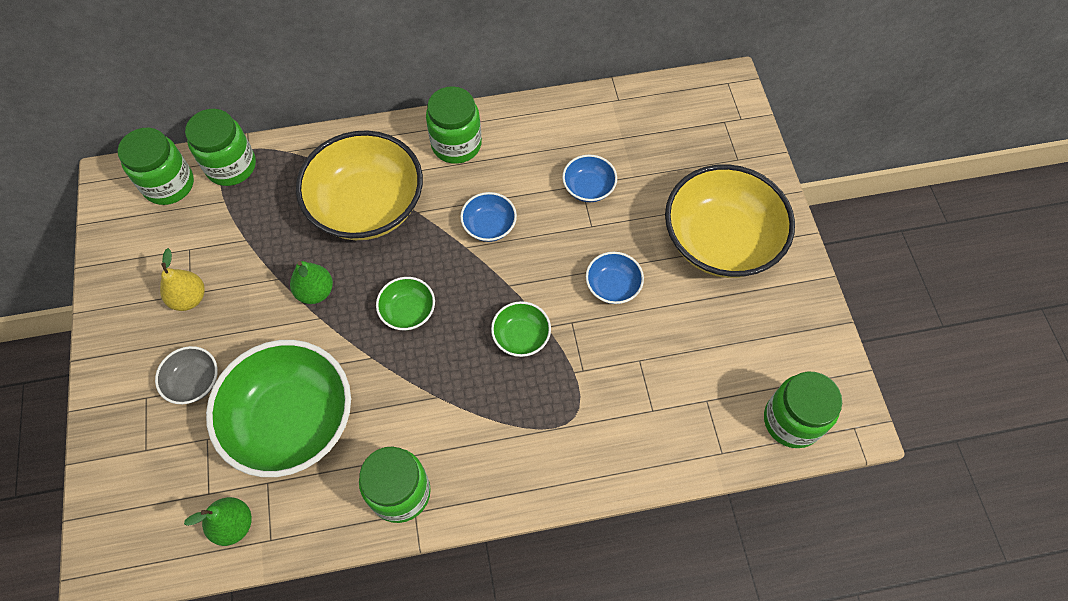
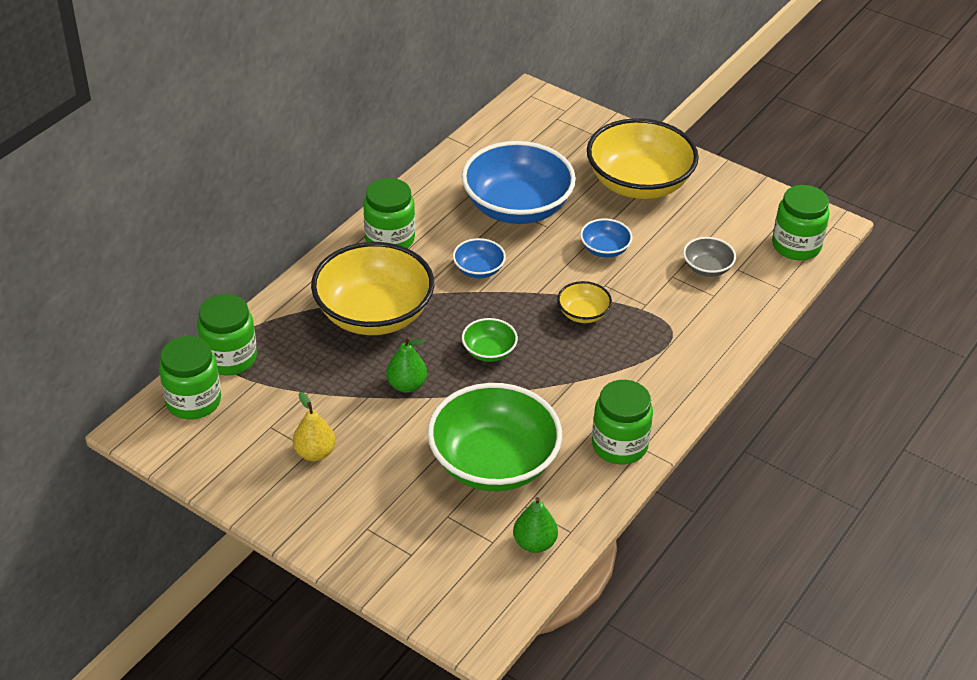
camera: 45 degrees left, 20 degrees down
grey bowl [155,346,218,404] -> grey bowl moved to [683,237,736,277]
green bowl [491,301,551,357] -> yellow bowl [557,281,612,323]
blue bowl [562,154,617,202] -> blue bowl [462,141,576,224], size x2.22

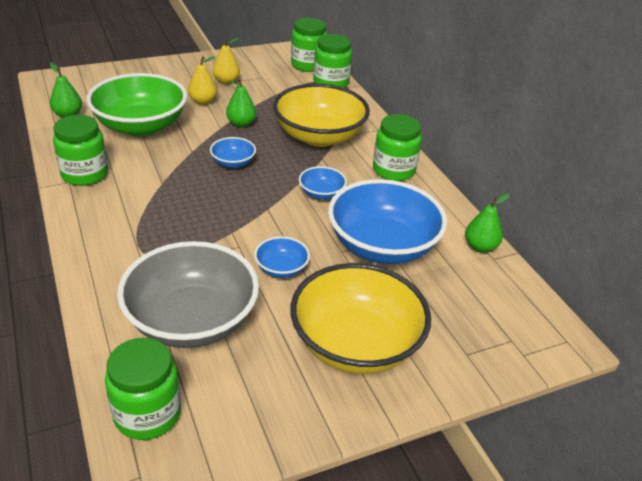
camera: 120 degrees right, 5 degrees down
green bowl [462,318,518,362] -> blue bowl [210,137,256,168]
yellow bowl [557,281,612,323] -> none
grey bowl [683,237,736,277] -> grey bowl [117,241,259,348], size x2.22
none -> yellow pear [188,56,217,105]
none -> green pear [465,193,510,253]

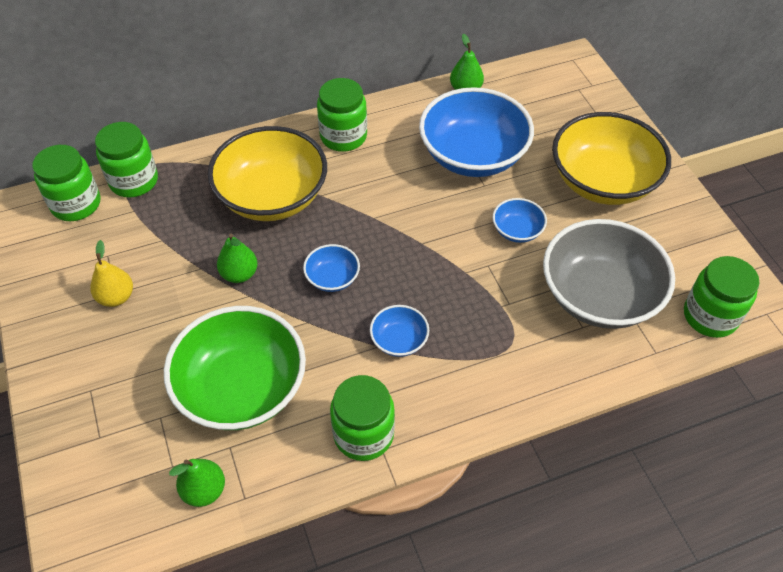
camera: 85 degrees left, 15 degrees up
yellow pear [188,56,217,105] -> none
blue bowl [299,166,347,200] -> blue bowl moved to [370,305,429,357]

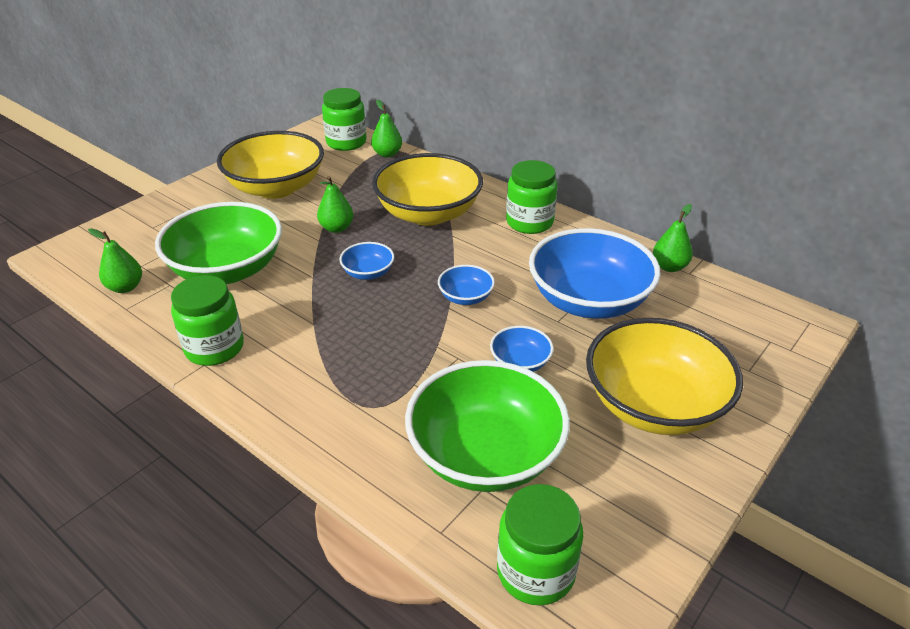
camera: 60 degrees right, 15 degrees down
yellow pear [90,240,133,307] -> yellow bowl [217,131,324,199]
green jar [95,122,158,198] -> green pear [371,100,402,157]
blue bowl [370,305,429,357] -> blue bowl moved to [438,265,495,305]
grey bowl [543,219,675,329] -> green bowl [405,360,570,492]

